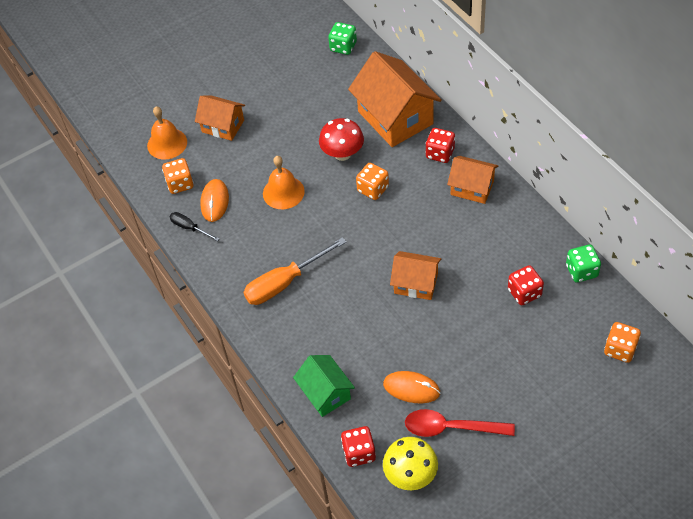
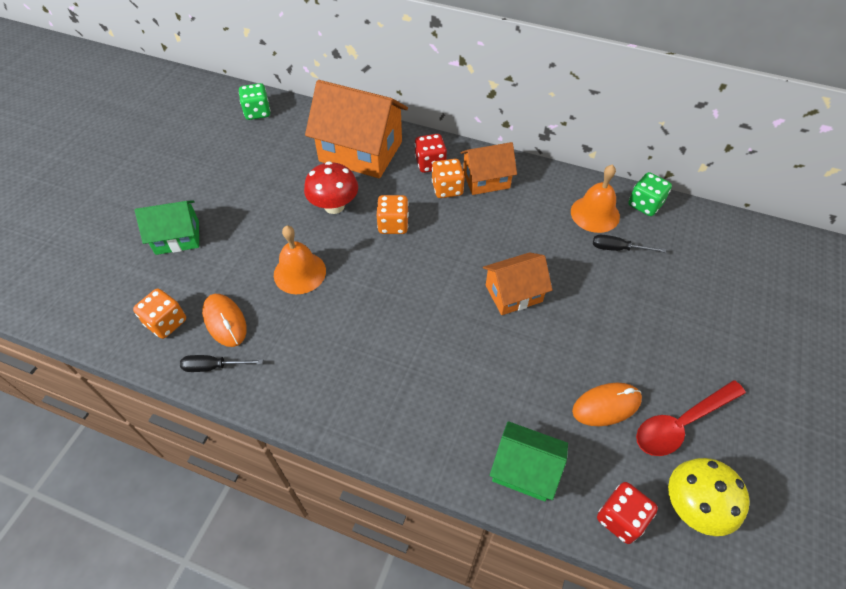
camera: 40 degrees left, 0 degrees up
orange bell [147,106,187,159] -> orange bell moved to [571,165,620,233]
orange house [195,95,245,141] -> green house [135,200,199,255]
orange screwdriver [243,237,346,305] -> none
red dice [508,265,544,305] -> black screwdriver [593,235,666,253]
orange dice [604,322,641,363] -> orange dice moved to [432,159,465,198]

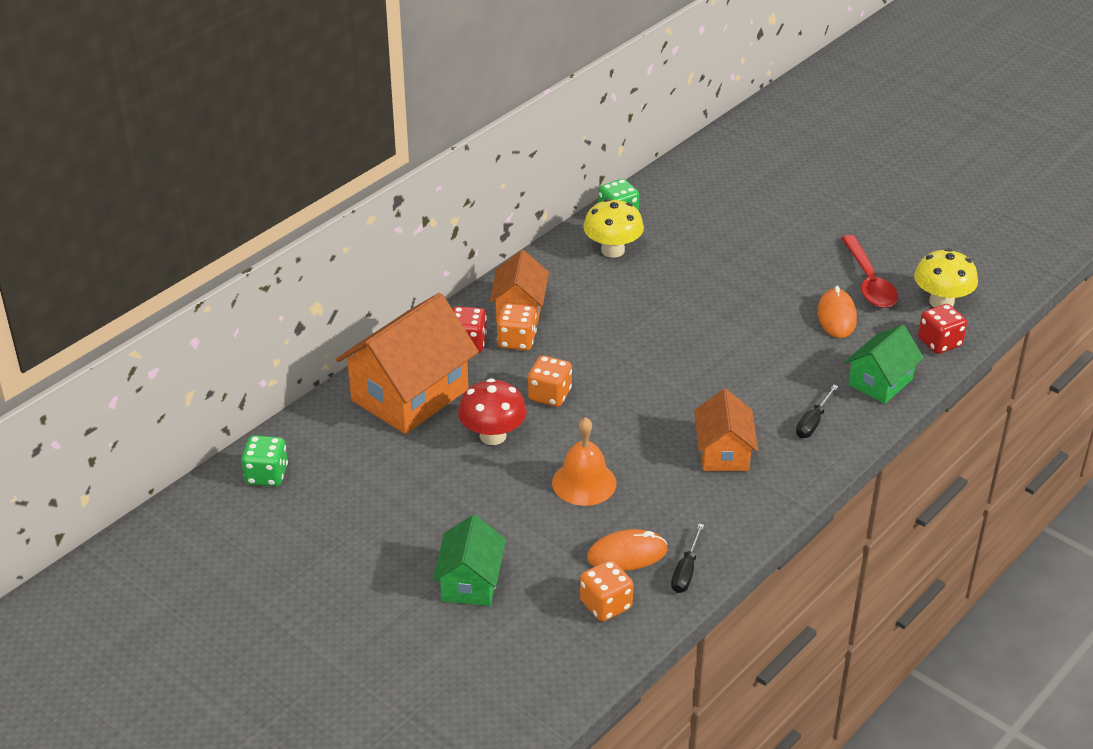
camera: 70 degrees left, 15 degrees down
orange house [483,252,552,315] -> orange house moved to [694,389,758,471]
orange bell [571,165,620,233] -> yellow mushroom [583,199,644,258]
black screwdriver [593,235,666,253] -> black screwdriver moved to [796,385,838,438]

